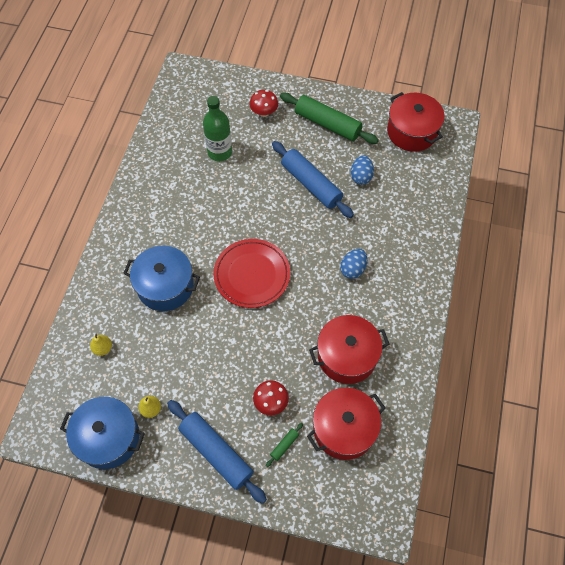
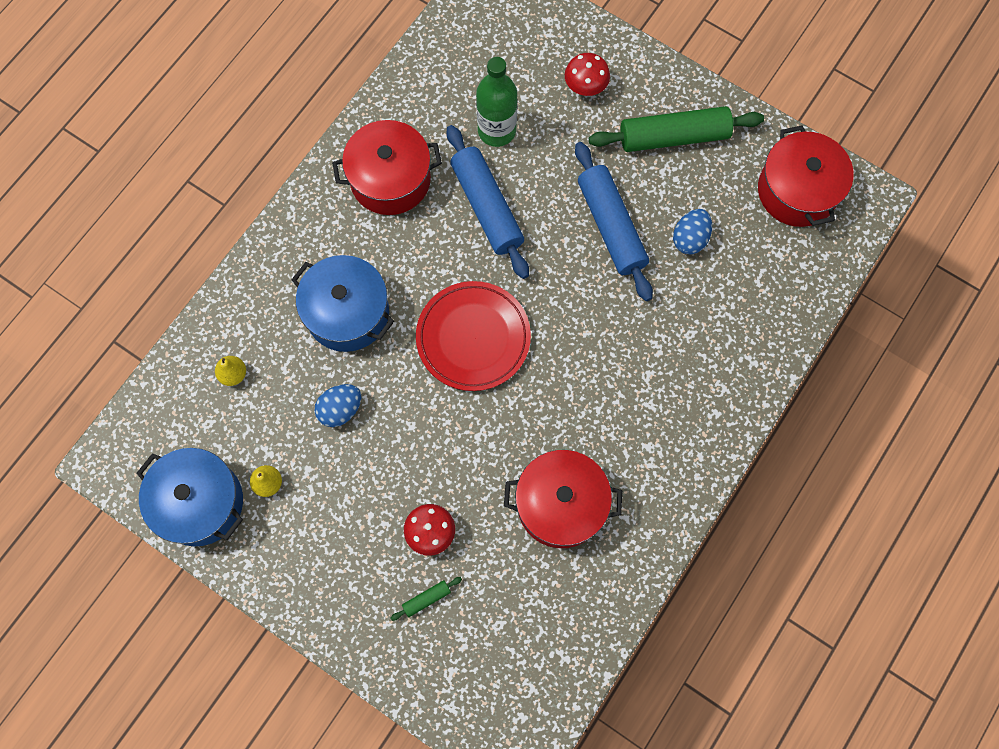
camera: 20 degrees right, 10 degrees up
blue rolling pin [167,400,267,504] -> blue rolling pin moved to [447,125,529,279]
green rolling pin [280,93,379,144] -> green rolling pin turned 60 degrees counterclockwise [589,106,764,152]
red pot [307,388,385,460] -> red pot moved to [332,120,442,215]
blue egg [340,249,367,279] -> blue egg moved to [314,384,361,427]

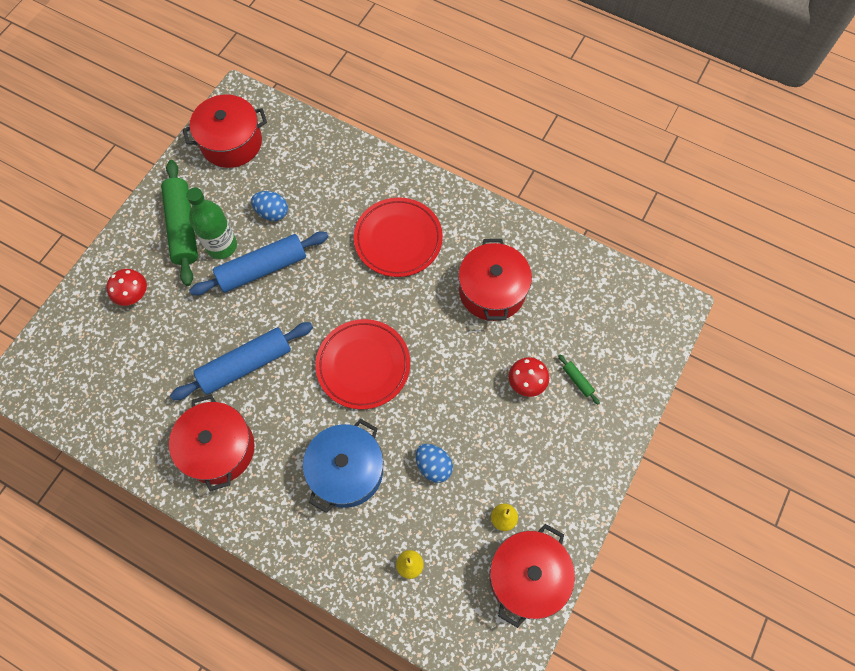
camera: 95 degrees left, 5 degrees down
blue pot [137,448,243,547] -> red pot [490,524,575,628]
green bottle [476,57,517,147] -> green bottle moved to [186,188,237,259]
none -> red plate [354,197,443,277]

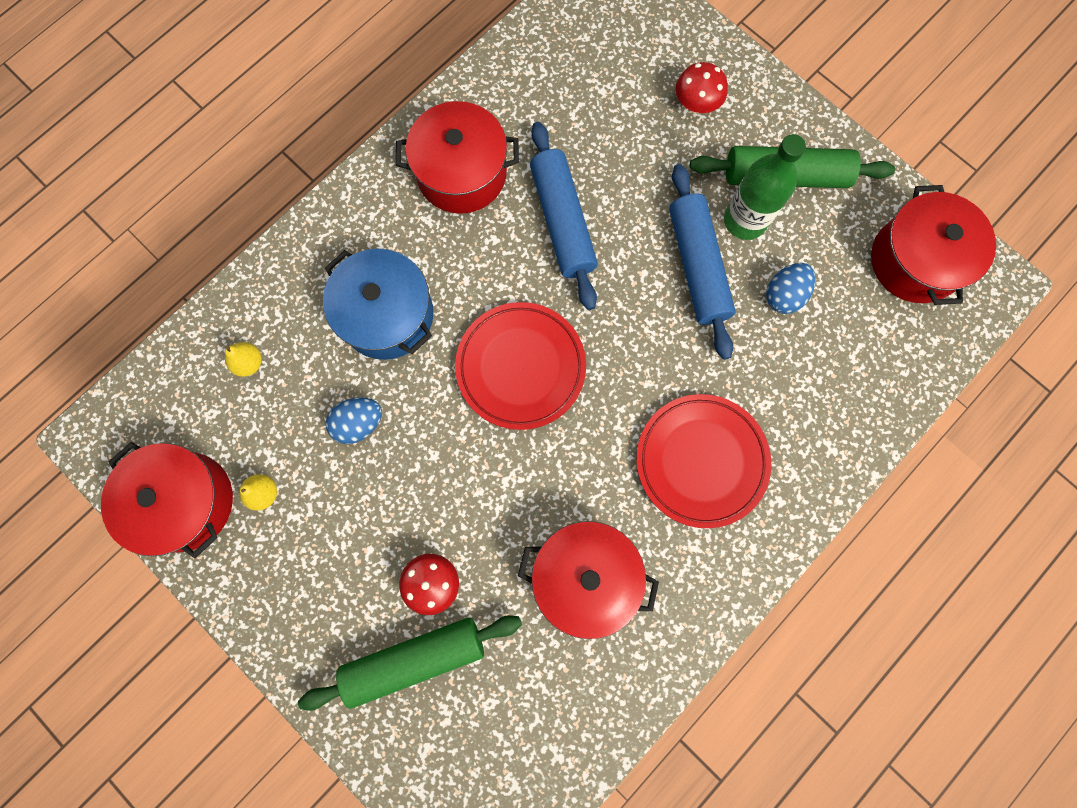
camera: 105 degrees right, 10 degrees up
green rolling pin [558,355,600,404] -> green rolling pin [298,615,522,711], size x2.47

